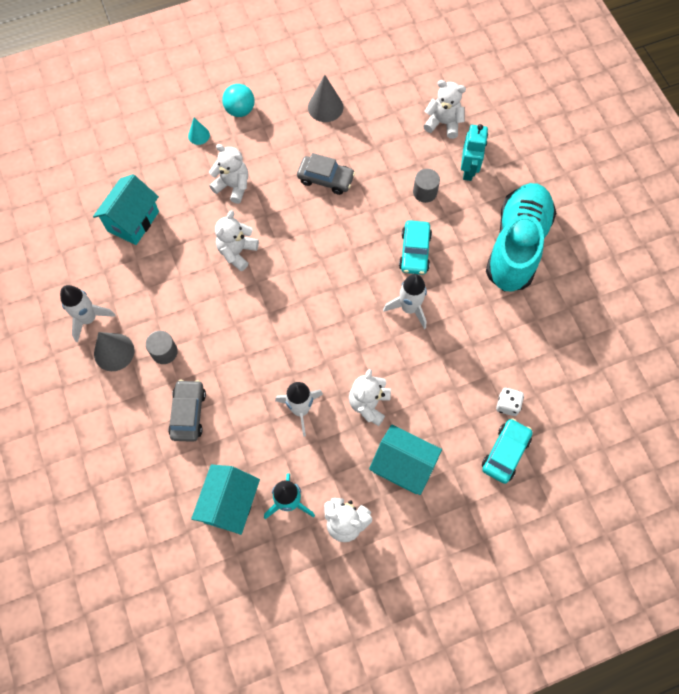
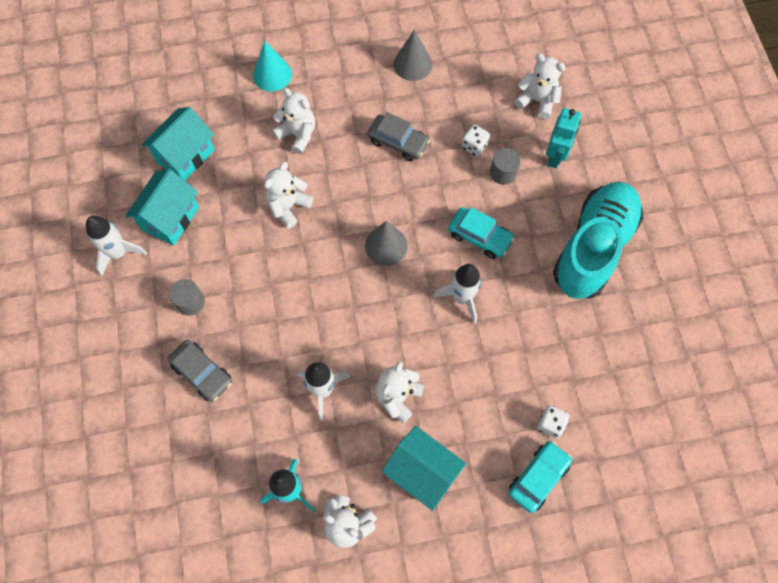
camera: 10 degrees right, 0 degrees up
grey cone [94,332,134,371] -> grey cone moved to [365,221,408,266]
grey car [168,380,206,442] -> grey car turned 120 degrees clockwise [167,340,232,402]
turquoise cone [188,118,210,145] -> turquoise cone [253,41,292,91], size x1.67
turquoise house [191,464,260,535] -> turquoise house moved to [125,169,199,245]
turquoise ball [222,84,255,117] -> none
turquoise car [399,220,432,275] -> turquoise car turned 75 degrees counterclockwise [448,207,515,259]
none -> white dice [462,125,490,157]

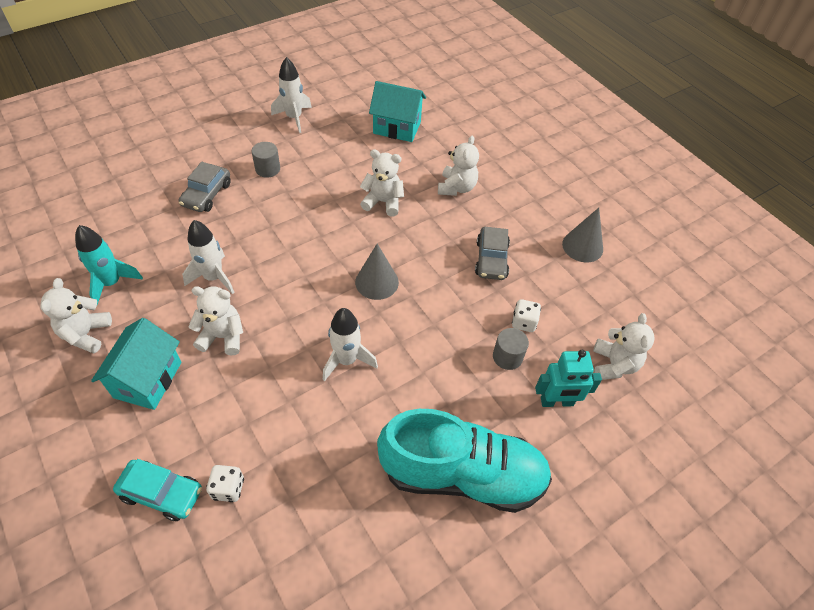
camera: 65 degrees right, 15 degrees down
turquoise house [125,169,199,245] -> none
turquoise cone [253,41,292,91] -> none
turquoise car [448,207,515,259] -> none

